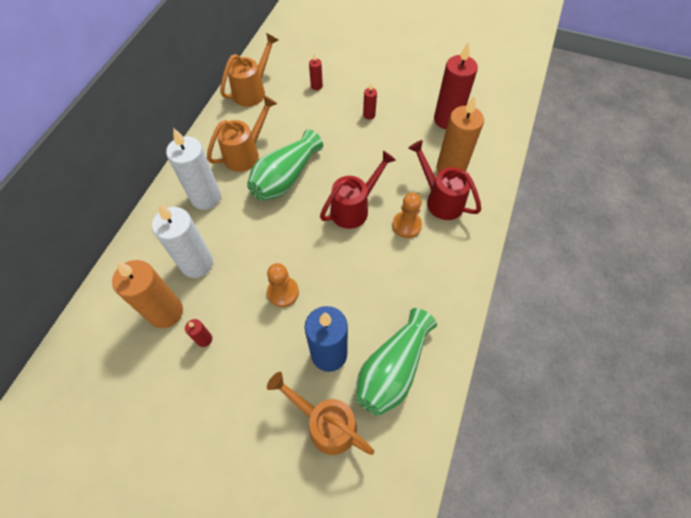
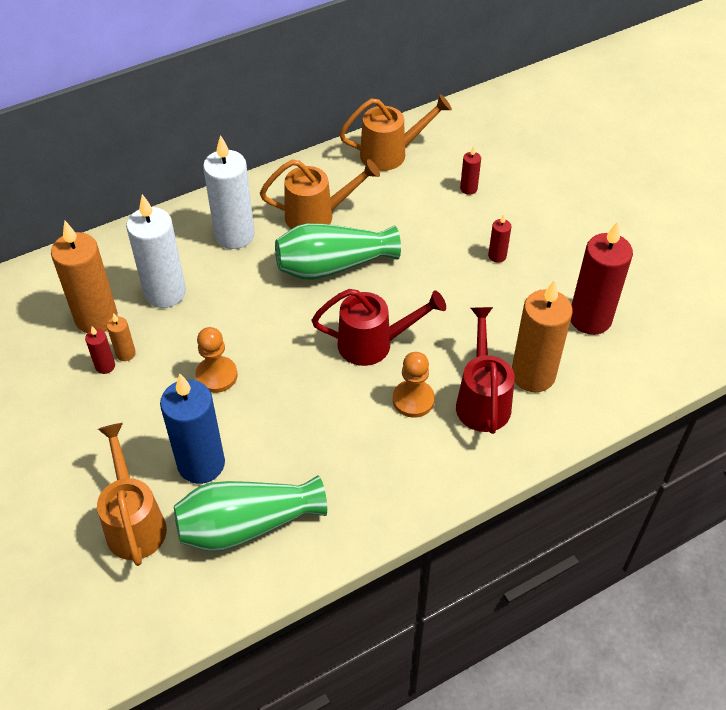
camera: 40 degrees right, 10 degrees down
none -> orange candle [107,313,136,361]

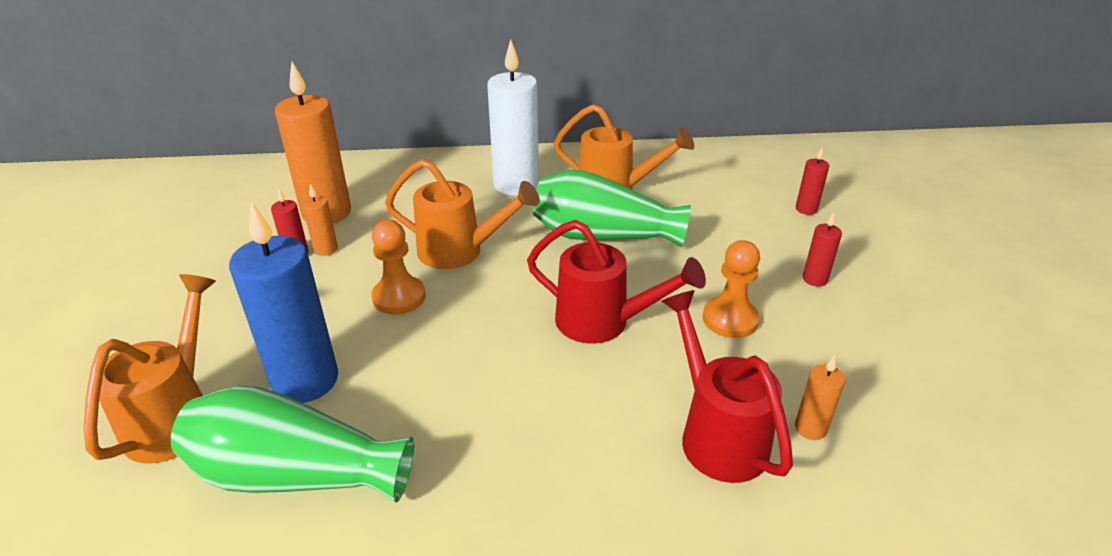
camera: 25 degrees right, 15 degrees down
white candle [126,194,186,308] -> none
orange watering can [339,94,452,171] -> orange watering can moved to [385,159,540,269]
orange pawn [393,352,435,418] -> orange pawn moved to [703,240,760,338]
red watering can [456,307,515,434] -> red watering can turned 45 degrees counterclockwise [661,290,793,483]
orange candle [512,279,573,392] -> orange candle [795,355,845,440], size x0.45
red candle [571,221,633,335] -> none

